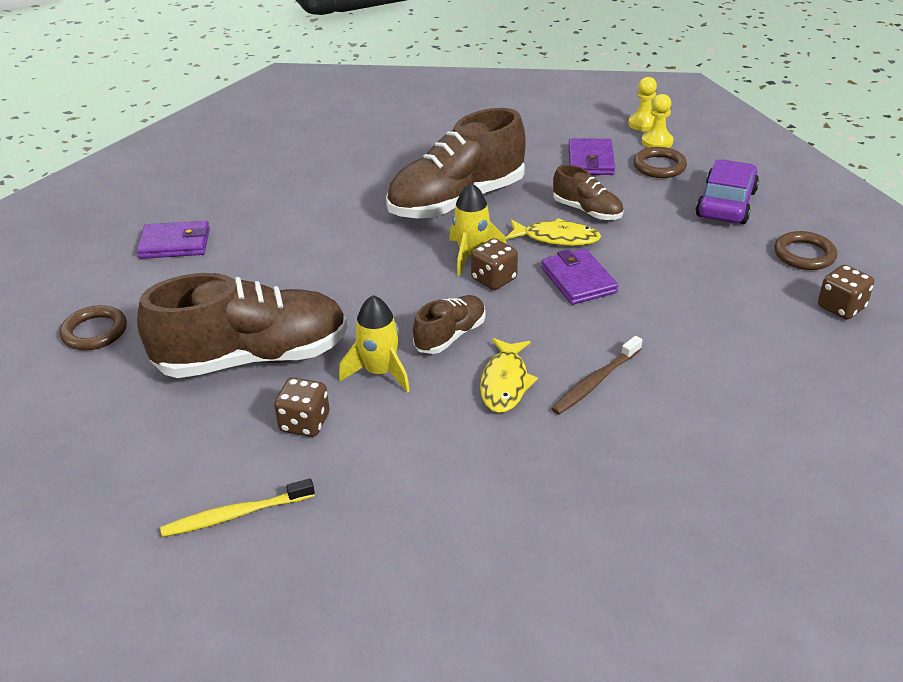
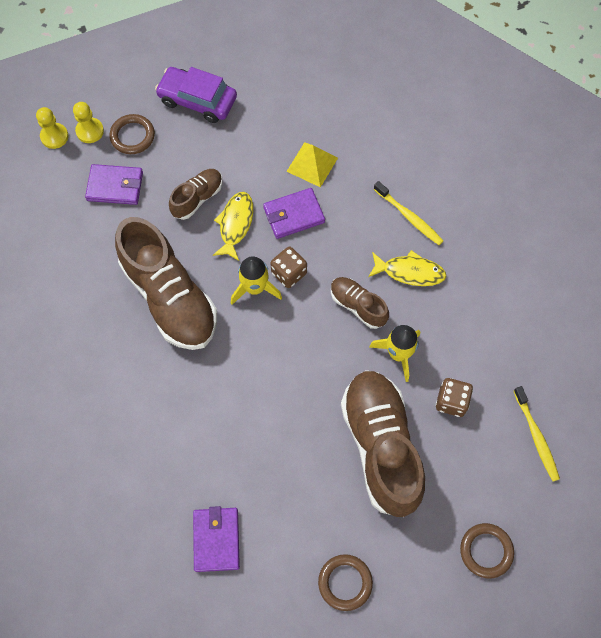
camera: 90 degrees left, 30 degrees up
brown toothbrush [551,336,642,415] -> yellow toothbrush [374,181,443,245]
brown ring [774,231,837,270] -> brown ring moved to [460,523,514,578]
brown dice [818,265,874,319] -> none
none -> yellow pyramid [286,142,338,188]

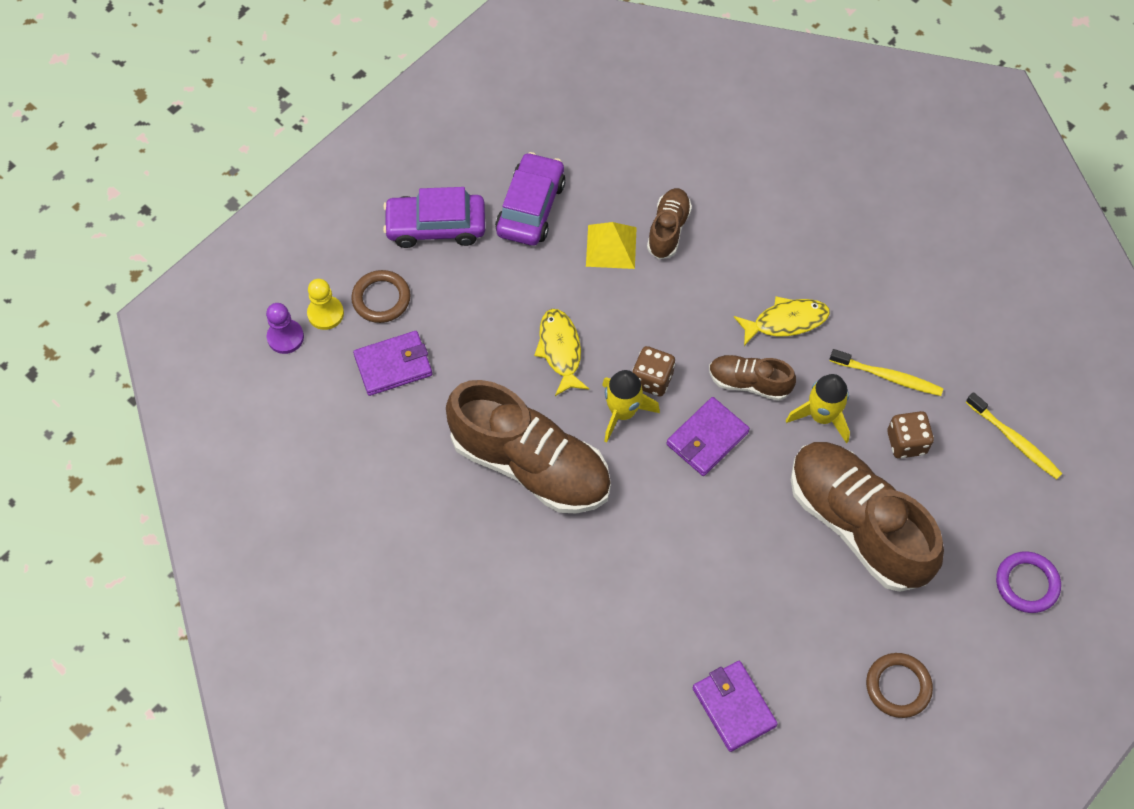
camera: 25 degrees left, 5 degrees down
yellow pawn [36,107,68,149] -> purple pawn [266,303,304,354]
brown shoe [169,169,222,220] -> brown shoe moved to [647,188,692,259]
purple wallet [263,188,325,239] -> purple wallet moved to [666,397,750,476]
yellow toothbrush [374,181,443,245] -> yellow toothbrush moved to [830,349,943,396]
brown ring [460,523,514,578] -> purple ring [996,551,1061,613]
none -> purple car [495,152,566,246]

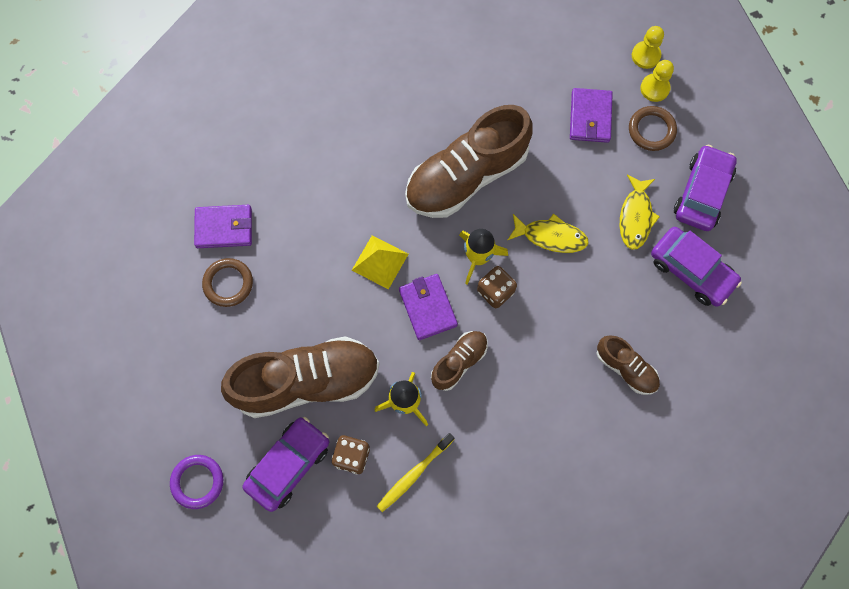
camera: 115 degrees right, 10 degrees up
purple pawn [266,303,304,354] -> yellow pawn [632,26,664,69]
yellow pyramid [586,222,637,269] -> yellow pyramid moved to [352,235,408,290]
yellow fish [734,296,830,346] -> yellow fish moved to [620,174,660,250]
brown ring [866,653,933,718] -> brown ring moved to [202,258,253,307]
yellow toothbrush [966,392,1063,480] -> none
none -> purple car [243,417,329,512]

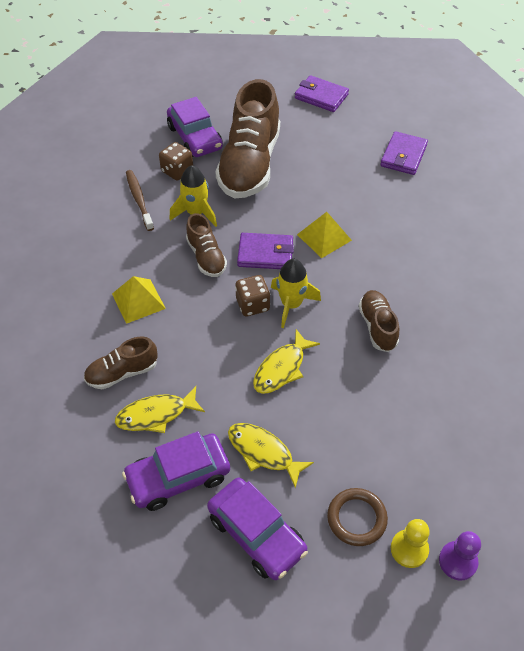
camera: 115 degrees right, 20 degrees down
purple ring [170,455,223,509] -> none
brown ring [202,258,253,307] -> none
yellow toothbrush [377,433,454,512] -> brown toothbrush [126,170,154,231]
brown shoe [405,105,533,218] -> brown shoe [358,290,399,352], size x0.49
purple wallet [570,88,613,143] -> purple wallet moved to [295,75,349,112]
yellow pawn [632,26,664,69] -> purple pawn [439,531,481,581]
none -> yellow pyramid [112,276,166,324]
none -> yellow fish [115,386,205,433]

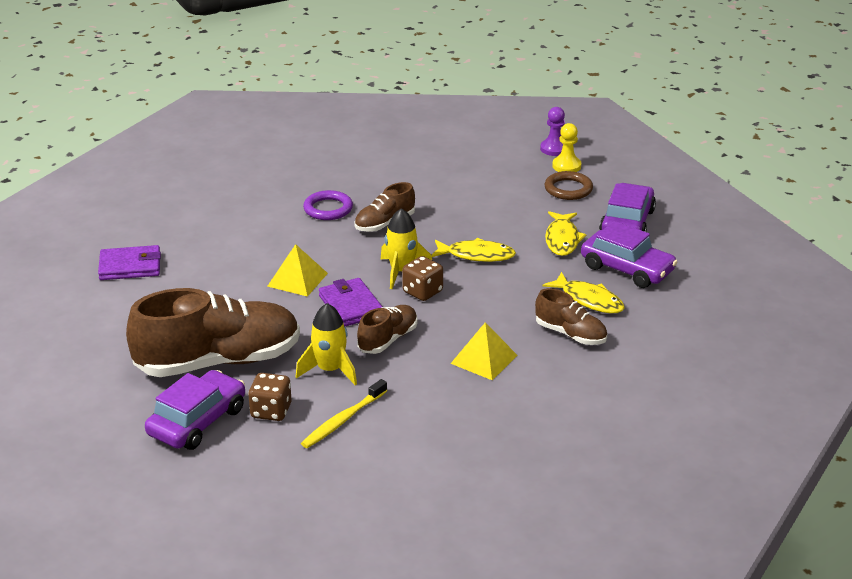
camera: 120 degrees left, 20 degrees down
brown toothbrush [126,170,154,231] -> yellow toothbrush [301,379,387,448]
purple wallet [295,75,349,112] -> none
none -> purple ring [303,190,353,220]

